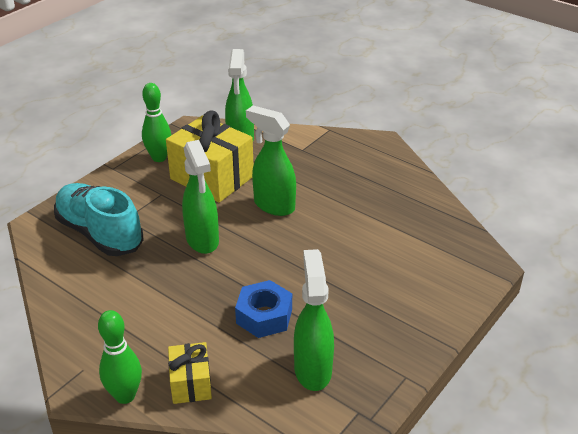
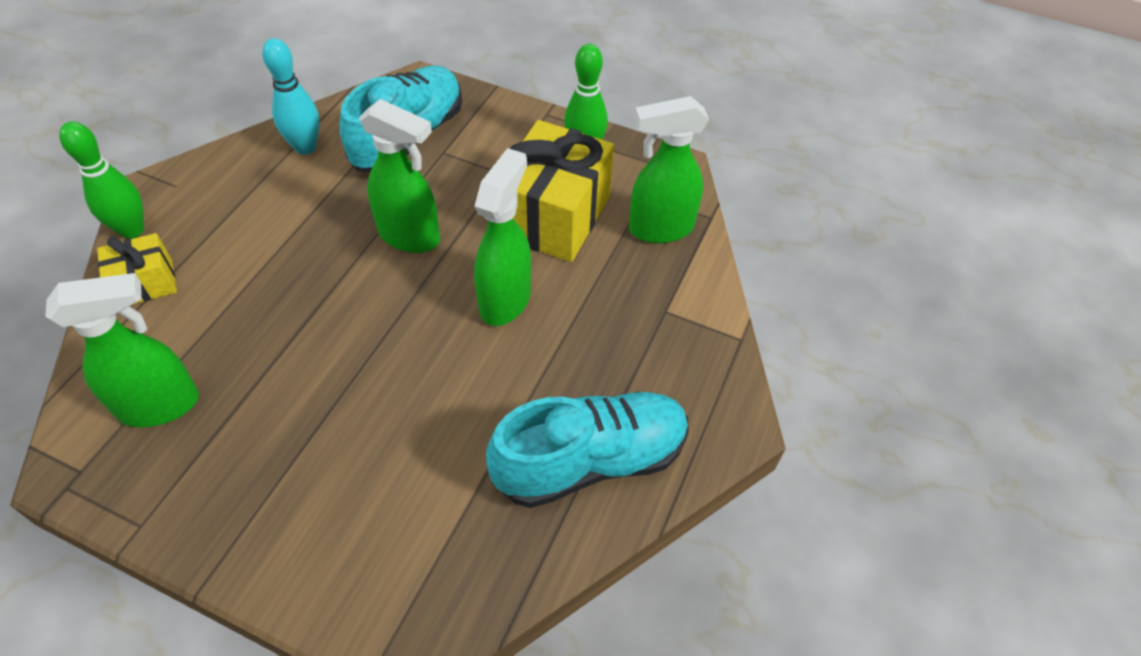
camera: 75 degrees right, 15 degrees up
green spray bottle [182,140,219,254] -> green spray bottle turned 120 degrees counterclockwise [359,99,440,253]
blue nut [235,280,292,338] -> none
none -> turquoise bowling pin [262,38,320,155]
none -> turquoise shoe [486,392,688,508]

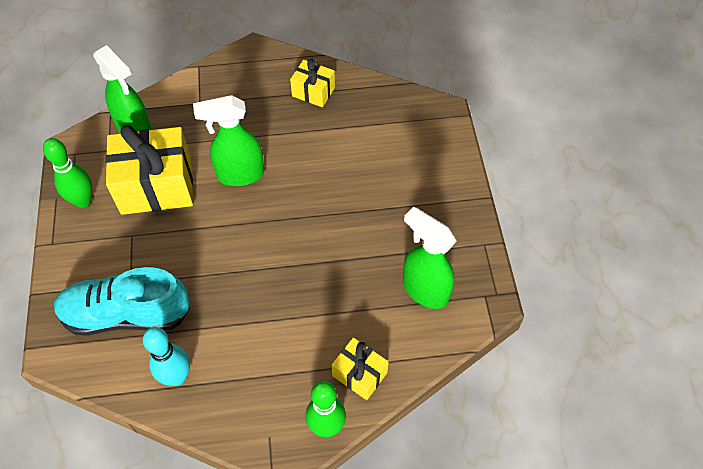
camera: 120 degrees left, 5 degrees up
green spray bottle [359,99,440,253] -> none
turquoise shoe [486,392,688,508] -> yellow gift [290,58,335,107]

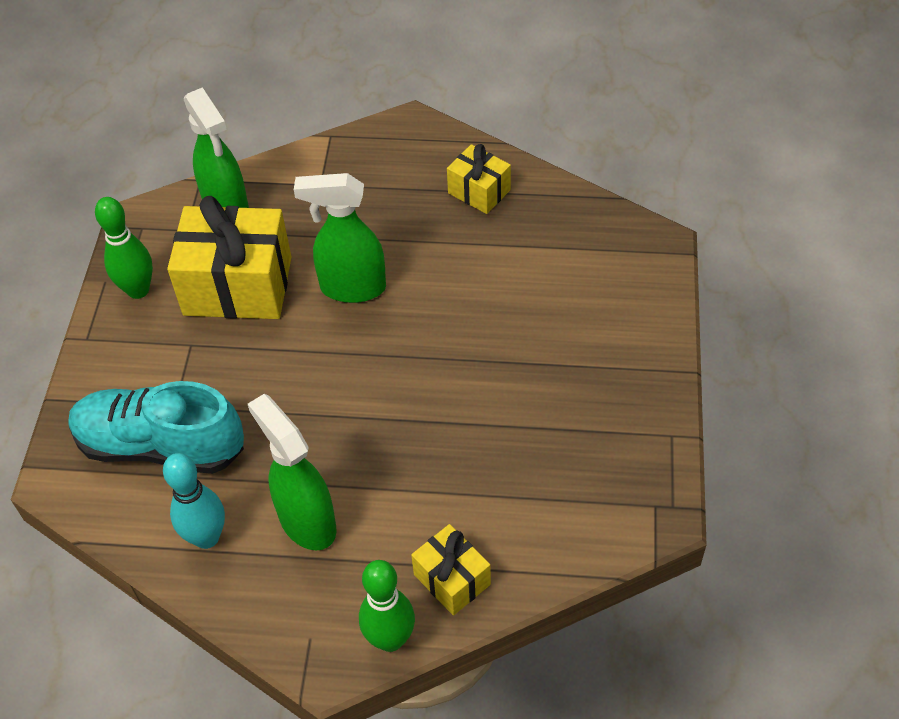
camera: 15 degrees right, 5 degrees down
green spray bottle [403,207,457,309] -> green spray bottle moved to [248,394,336,550]

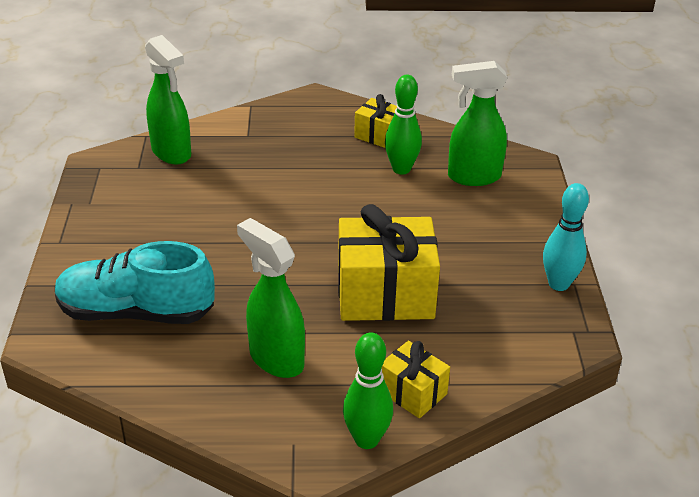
camera: 10 degrees left, 15 degrees down
green bowling pin [95,197,153,299] -> green bowling pin moved to [385,75,422,175]
turquoise bowling pin [163,453,225,549] -> turquoise bowling pin moved to [543,183,589,291]
yellow gift [167,196,291,319] -> yellow gift moved to [338,204,440,321]
green spray bottle [294,173,386,303] -> green spray bottle moved to [448,61,508,186]

